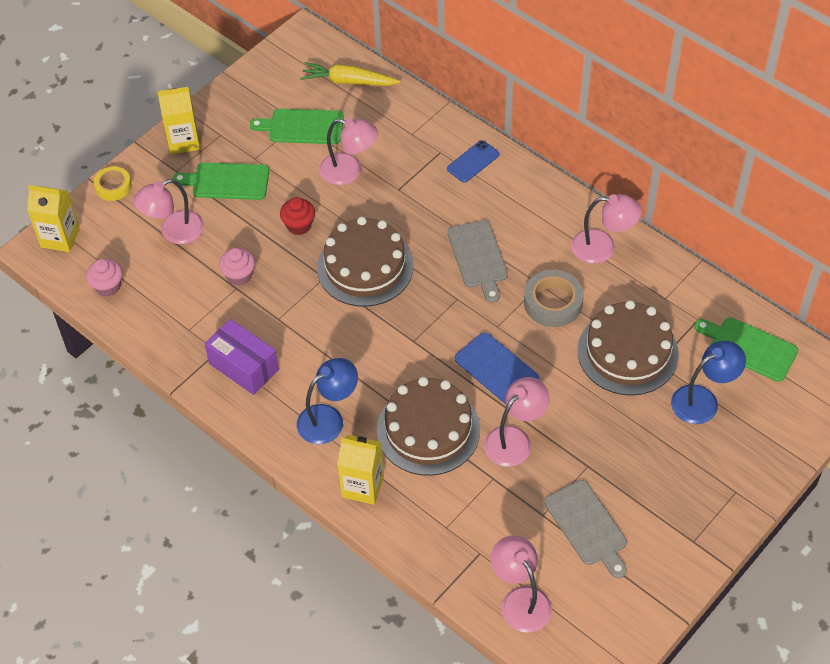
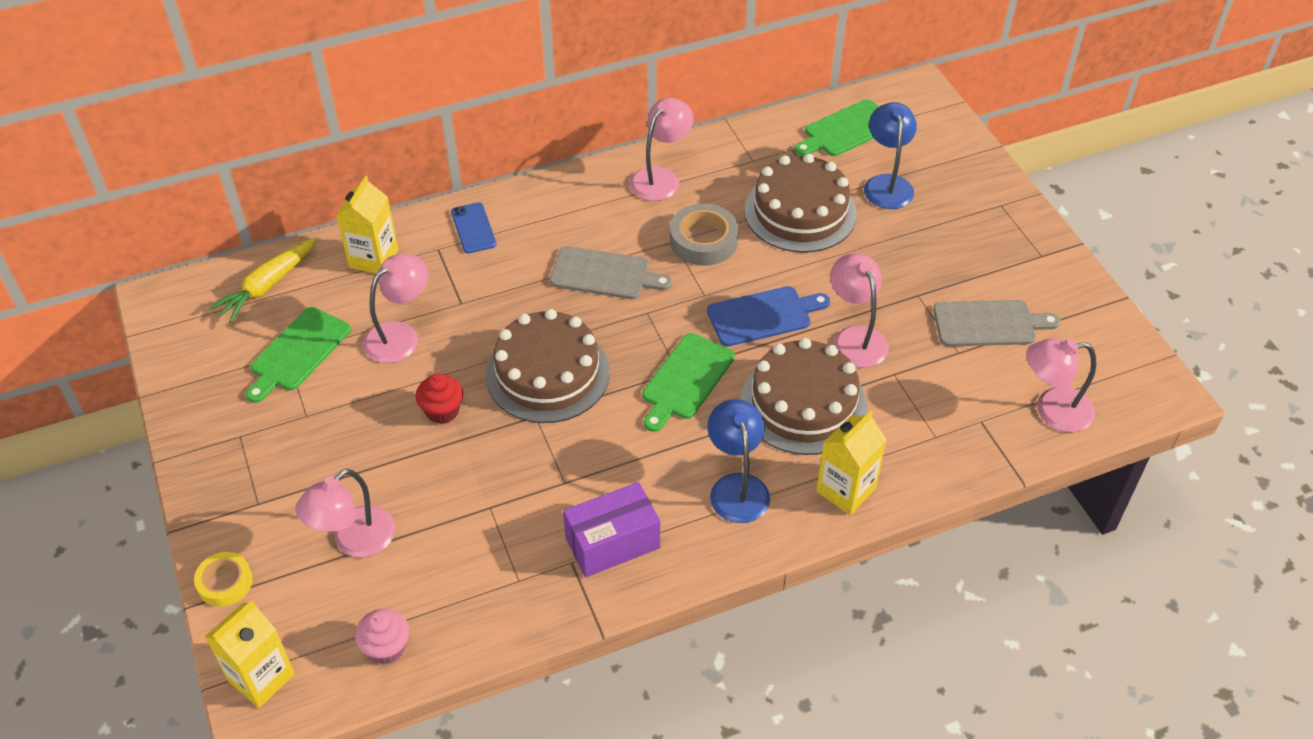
camera: 65 degrees left, 5 degrees down
pink lamp [133,179,204,244] -> pink lamp turned 45 degrees clockwise [295,469,395,557]
yellow carton [158,87,200,154] -> yellow carton moved to [336,176,398,274]
green cutting board [173,162,269,200] -> green cutting board moved to [642,333,735,432]
pink cupcake [219,248,255,286] -> none

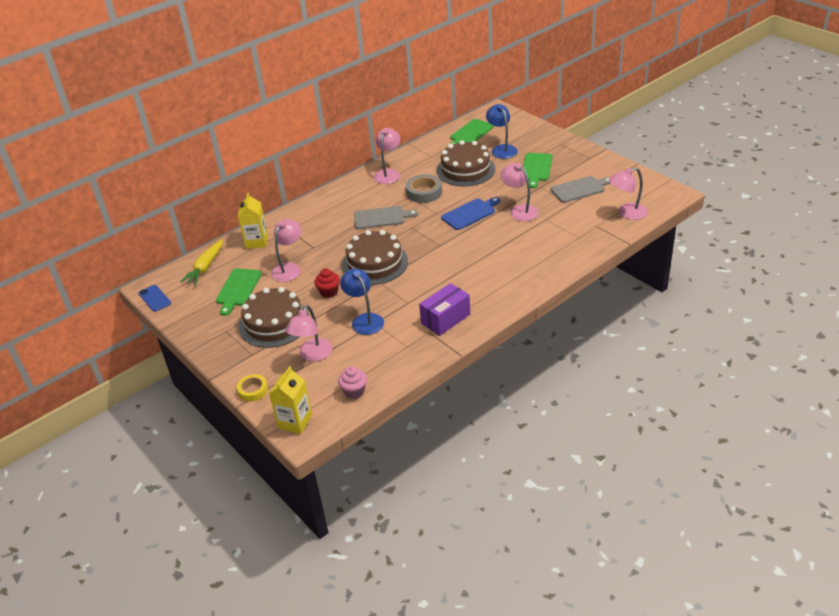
camera: 15 degrees left, 10 degrees down
blue phone [451,202,497,253] -> blue phone moved to [139,285,171,312]
green cutting board [642,333,735,432] -> green cutting board moved to [523,153,553,188]
blue lamp [707,399,770,523] -> blue lamp moved to [340,268,384,335]
brown cake [741,338,867,455] -> brown cake moved to [239,287,309,348]
yellow carton [816,411,887,515] -> none

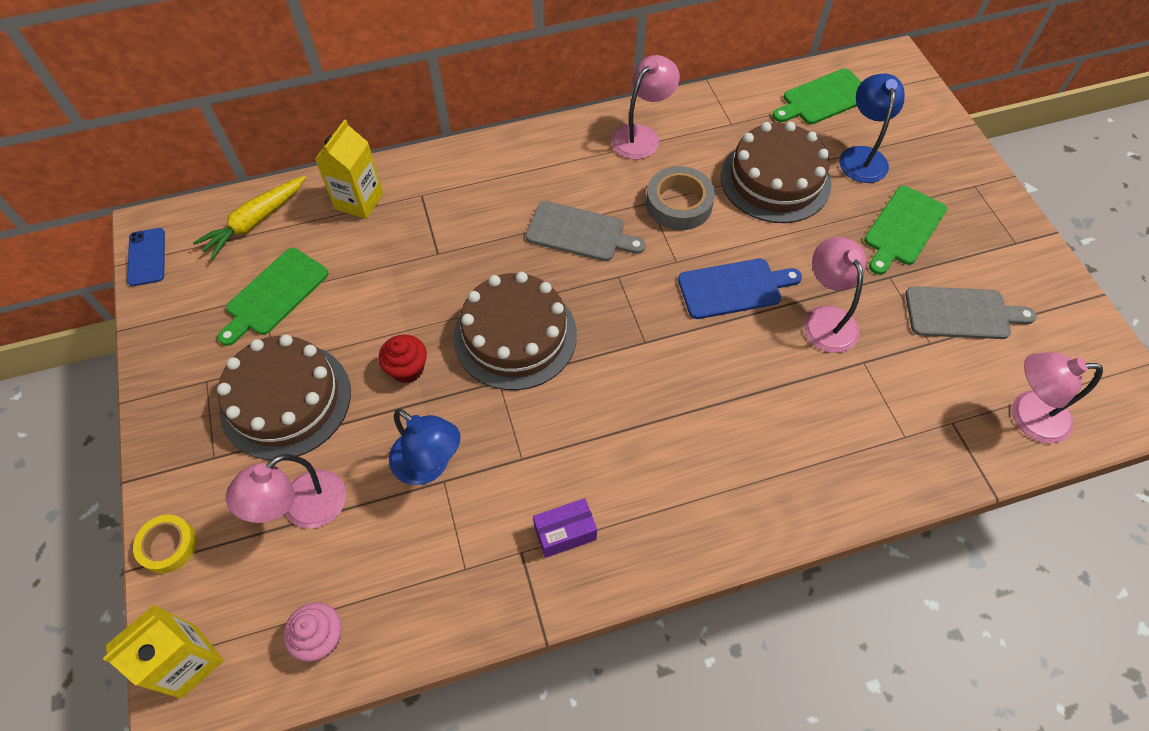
camera: 20 degrees right, 20 degrees up
pink lamp [271,219,301,282] -> none
blue lamp [340,268,384,335] -> blue lamp turned 135 degrees clockwise [389,409,461,485]
purple box [419,283,470,336] -> purple box [533,498,597,558], size x0.64

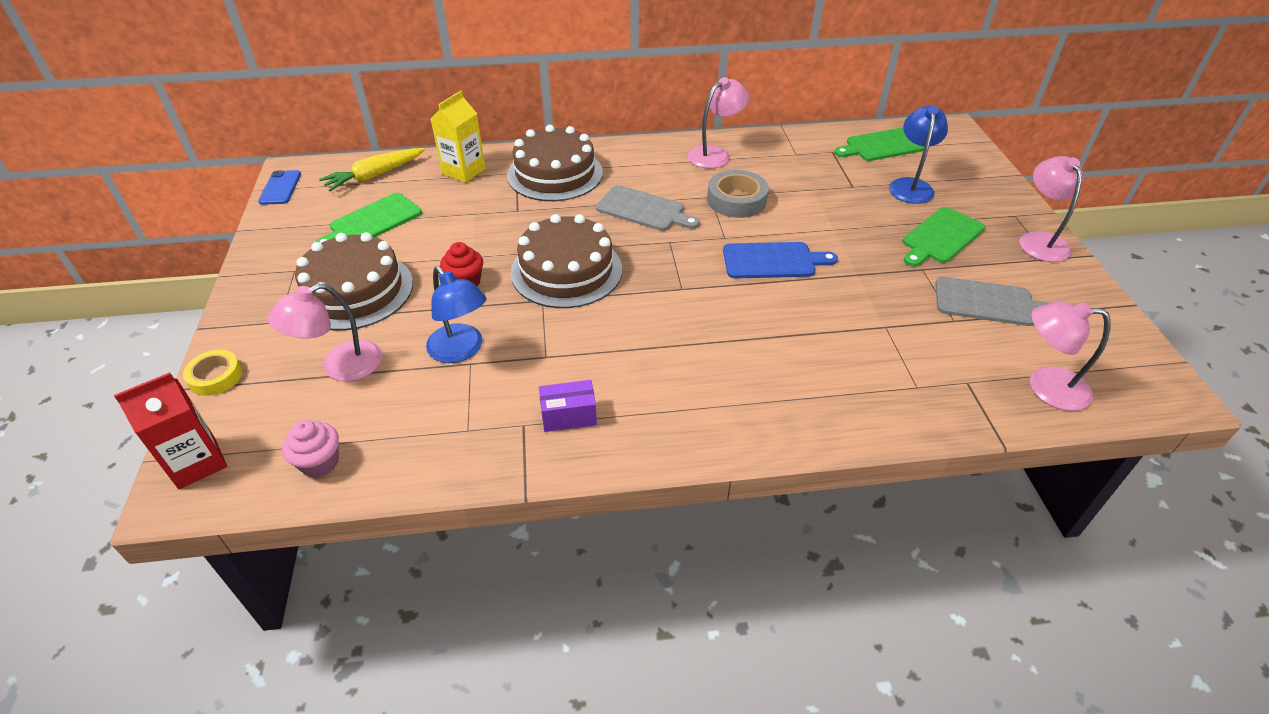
camera: 10 degrees right, 15 degrees down
yellow carton [103,605,224,699] -> red carton [114,372,227,489]
brown cake [721,122,831,223] -> brown cake moved to [507,125,603,201]
pink lamp [804,237,867,353] -> pink lamp moved to [1019,156,1083,262]

